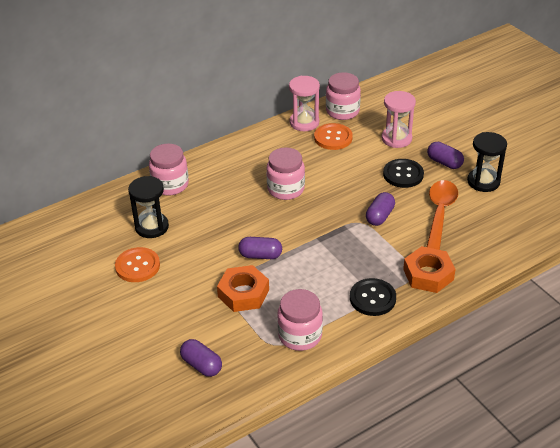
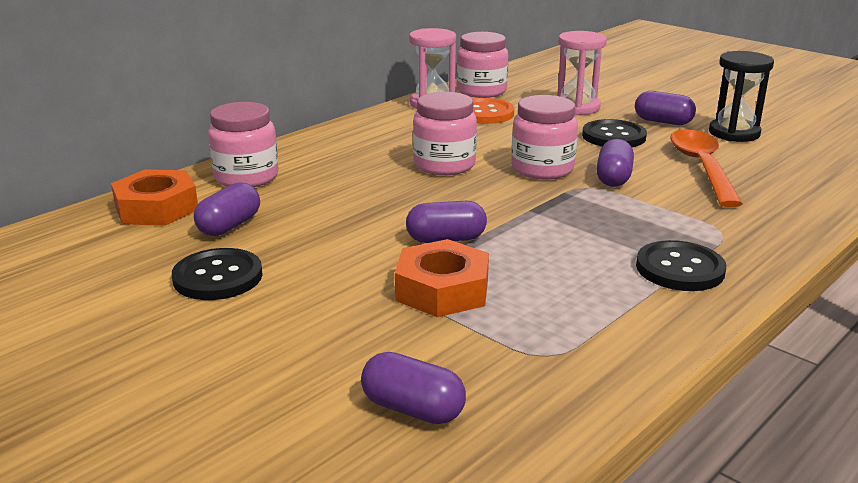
camera: 15 degrees left, 15 degrees down
orange button [115,247,160,282] -> black button [172,248,263,300]
black hourglass [128,176,169,238] -> purple capsule [194,182,260,236]
pink jar [277,289,323,351] -> pink jar moved to [511,95,578,179]
orange nut [403,246,456,293] -> orange nut moved to [111,169,198,226]

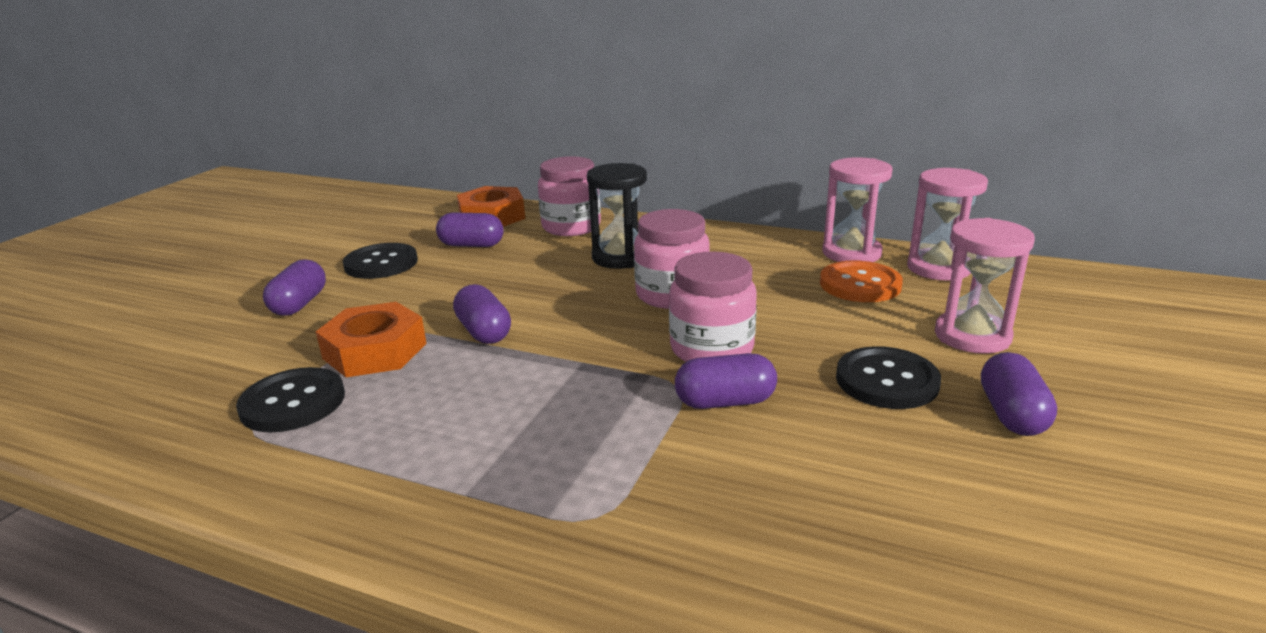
camera: 70 degrees right, 0 degrees up
purple capsule [361,352,466,424] -> purple capsule moved to [263,259,326,316]
pink jar [457,32,508,98] -> pink hourglass [907,168,988,281]
black button [636,240,726,291] -> black button moved to [236,367,345,432]
orange spoon [670,130,743,207] -> none
black hourglass [709,51,774,142] -> black hourglass moved to [587,163,647,269]

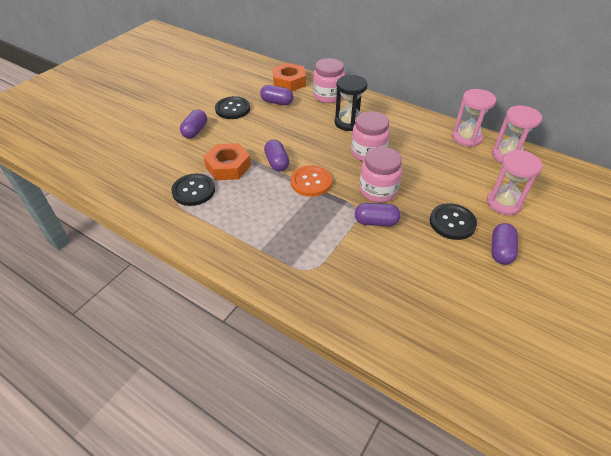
camera: 10 degrees right, 20 degrees up
orange button [820,261,903,302] -> orange button moved to [290,165,332,197]

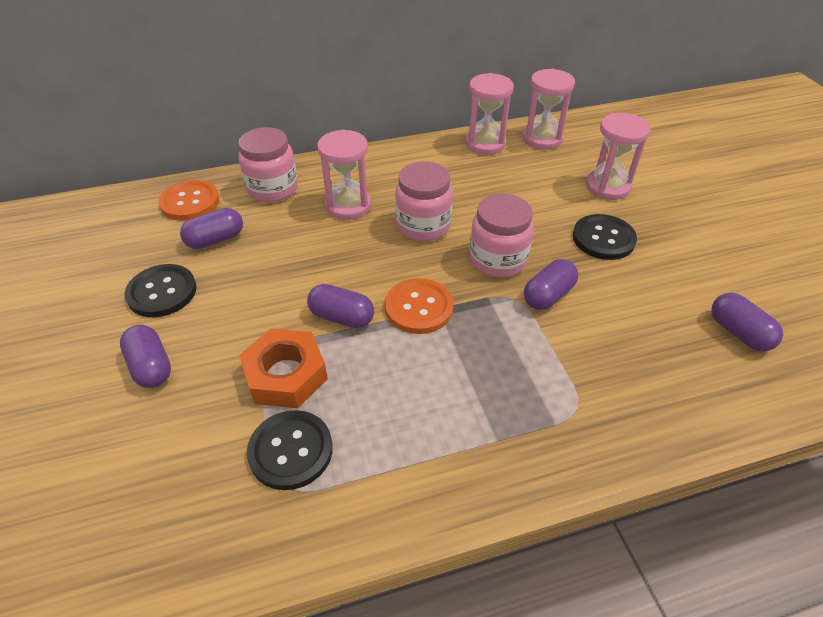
camera: 50 degrees left, 0 degrees up
orange nut [273,63,306,91] -> orange button [159,180,220,221]
black hourglass [335,75,367,131] -> pink hourglass [317,129,371,220]
purple capsule [491,223,518,265] -> purple capsule moved to [711,293,783,351]

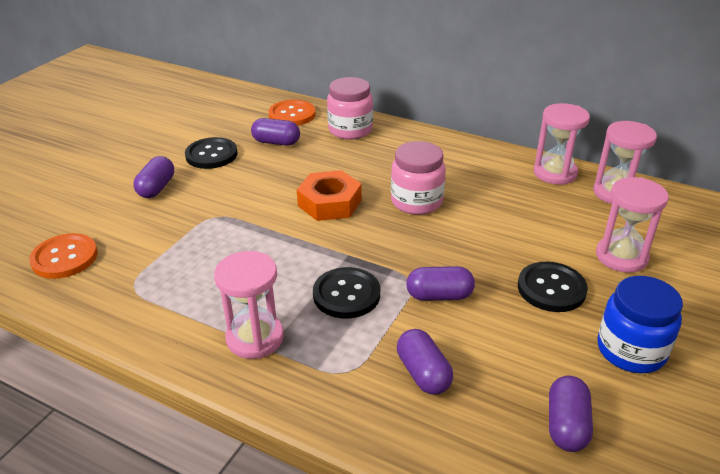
camera: 45 degrees right, 10 degrees down
orange nut [239,329,328,408] -> orange nut moved to [297,170,362,221]
black button [247,410,333,490] -> black button moved to [313,267,380,318]
purple capsule [307,284,374,328] -> purple capsule moved to [397,329,453,394]
pink hourglass [317,129,371,220] -> pink hourglass moved to [214,251,284,359]
orange button [385,278,454,334] -> orange button moved to [29,233,98,279]
pink jar [469,193,534,278] -> none
none -> blue jar [597,276,683,373]

